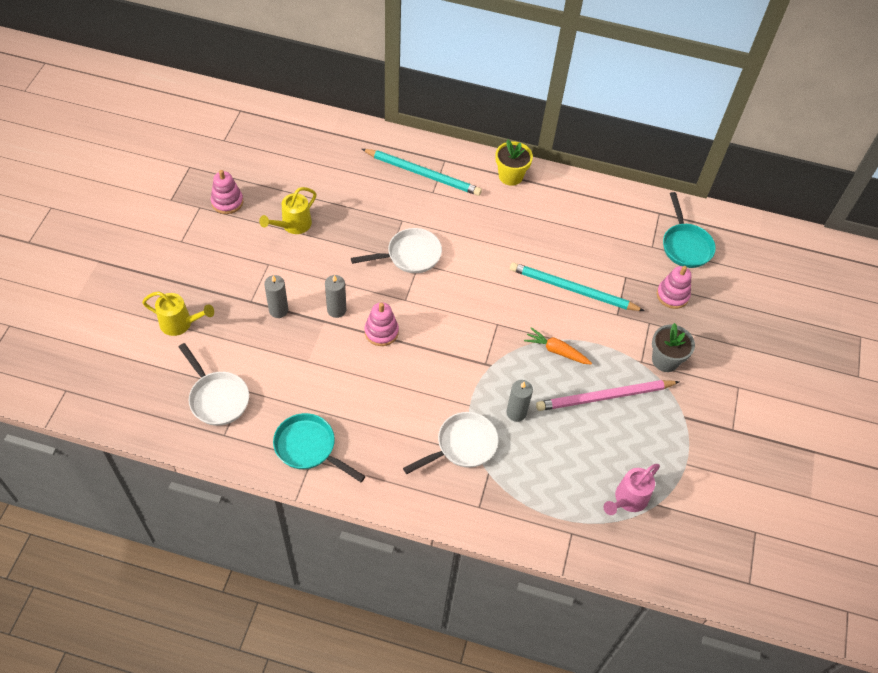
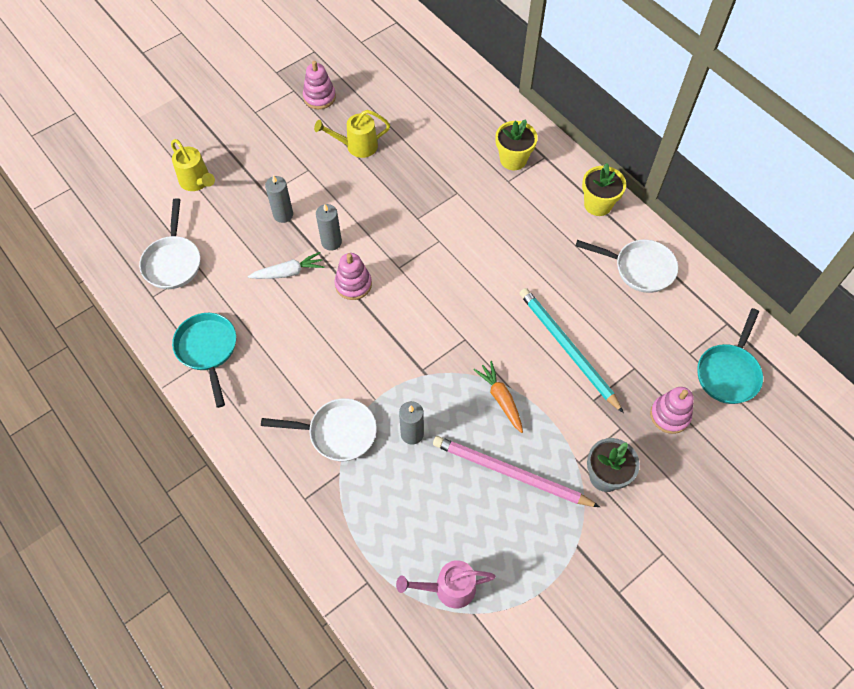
camera: 40 degrees right, 5 degrees up
white pan [351,228,442,273] -> white pan moved to [576,239,678,293]
turquoise pencil [362,149,482,196] -> yellow flower pot [496,119,538,170]
none -> white carrot [248,252,324,279]

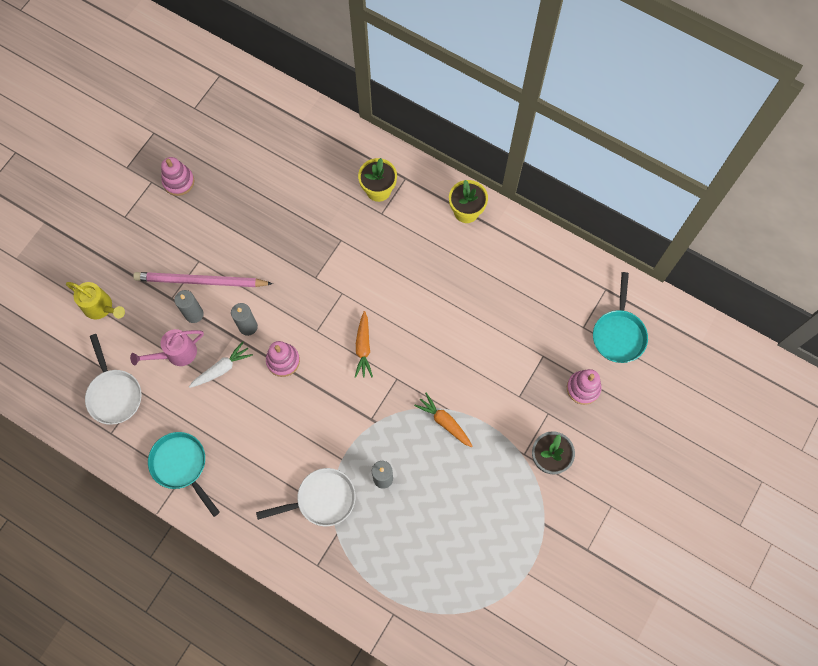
camera: 20 degrees left, 10 degrees up
yellow watering can [314,110,390,158] -> none
pink watering can [396,560,496,608] -> pink watering can moved to [130,329,204,366]
pink pencil [433,436,600,507] -> pink pencil moved to [133,272,273,287]
turquoise pencil [520,288,624,413] -> none
white pan [576,239,678,293] -> none
none -> orange carrot [355,311,373,378]

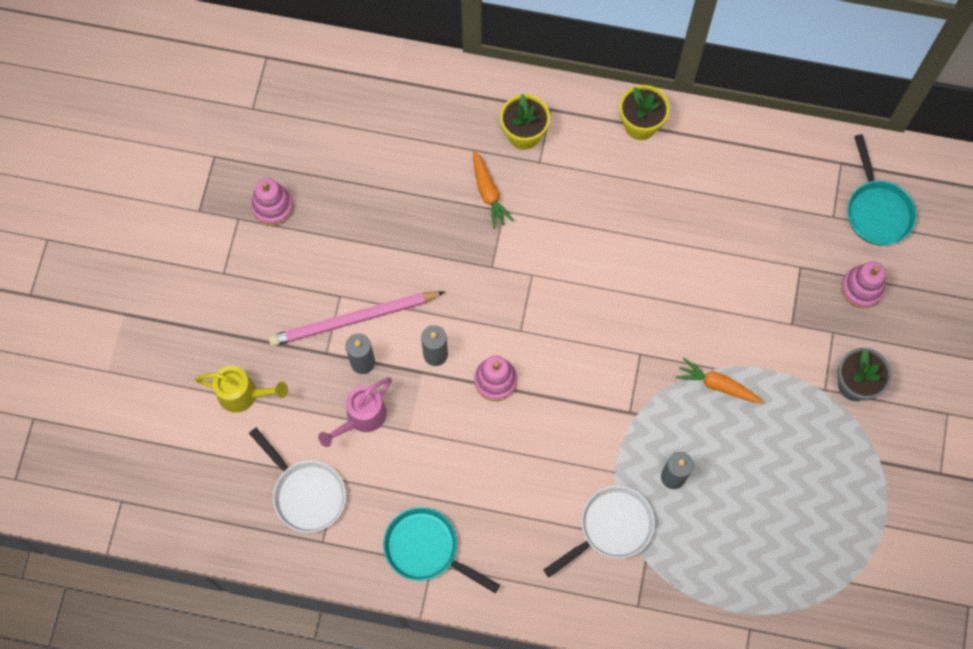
camera: 20 degrees left, 0 degrees up
white carrot [189,342,253,388] -> none
orange carrot [355,311,373,378] -> orange carrot moved to [473,150,514,229]

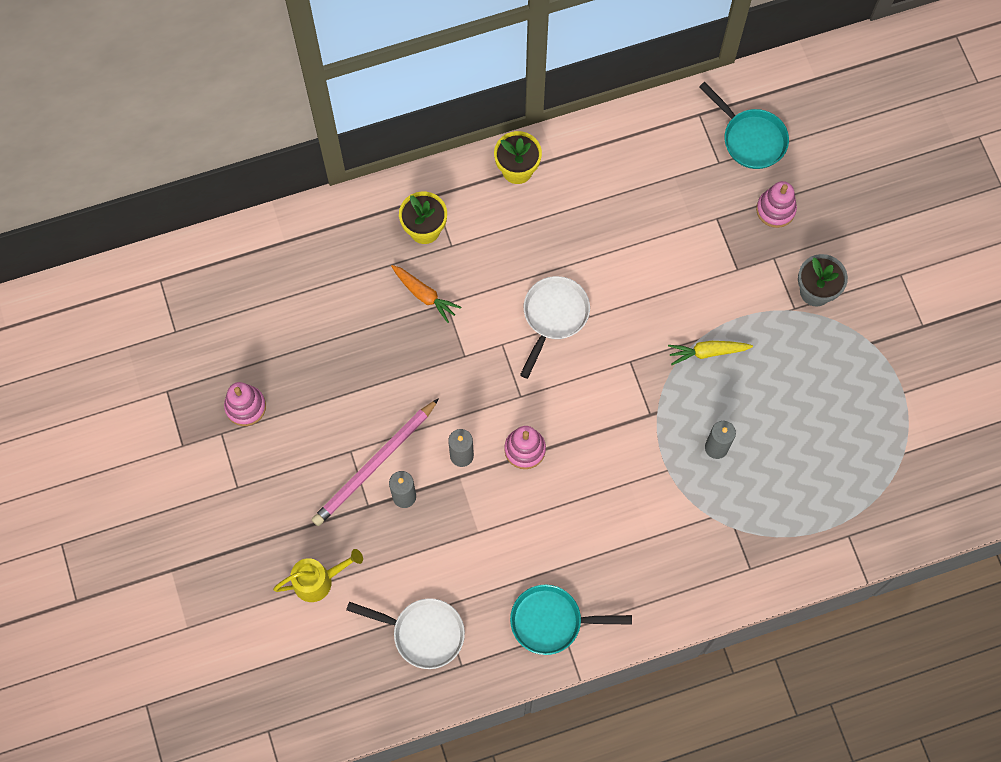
camera: 30 degrees left, 0 degrees up
pink watering can [318,378,392,447] -> none
white pan [544,486,655,577] -> white pan moved to [520,276,590,379]
orange carrot [676,358,763,403] -> yellow carrot [668,341,753,365]

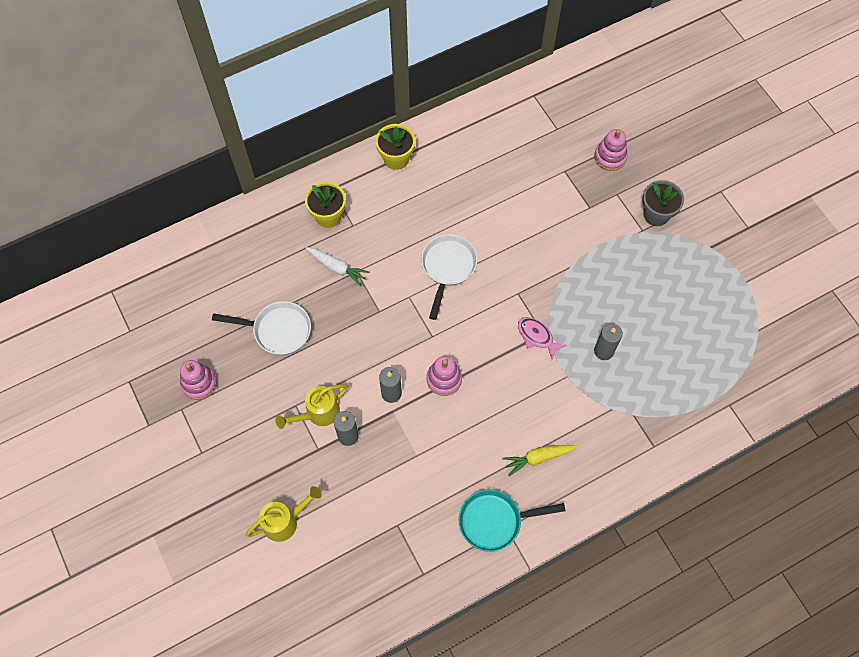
camera: 10 degrees left, 5 degrees down
pink pencil [311,398,439,526] -> yellow watering can [275,384,348,429]
white pan [346,598,465,669] -> white pan moved to [212,301,311,355]
orange carrot [391,265,461,323] -> white carrot [306,247,370,286]
yellow carrot [668,341,753,365] -> yellow carrot moved to [502,445,577,476]
turquoise pan [699,82,789,169] -> none
none -> pink fish [518,317,567,360]

